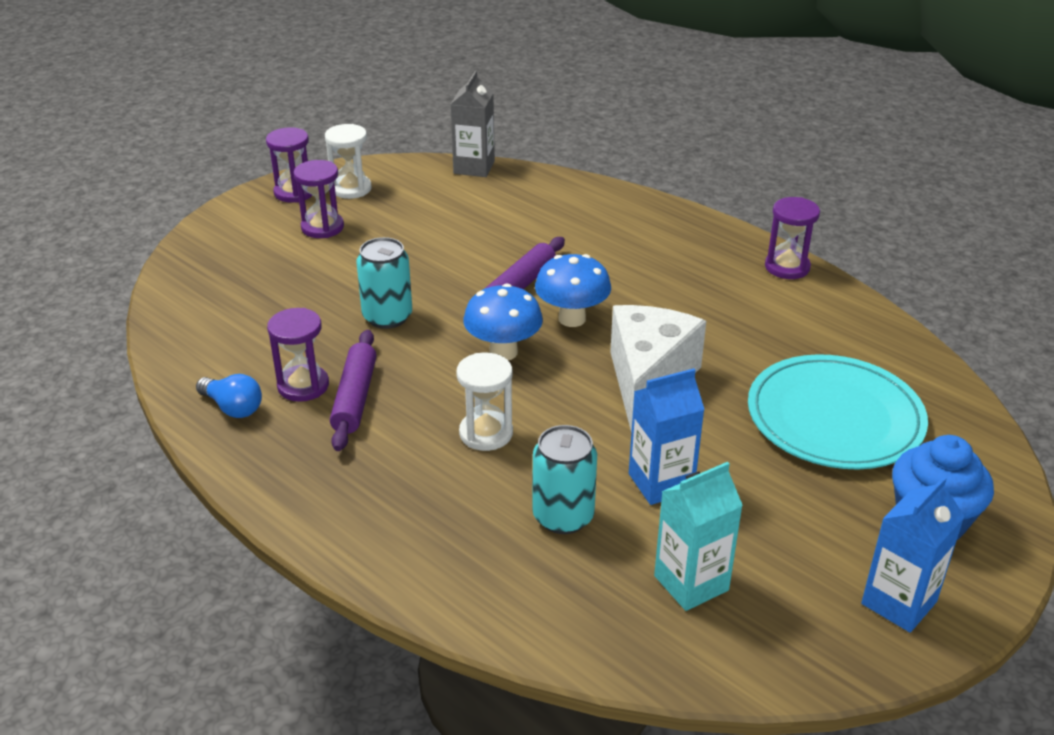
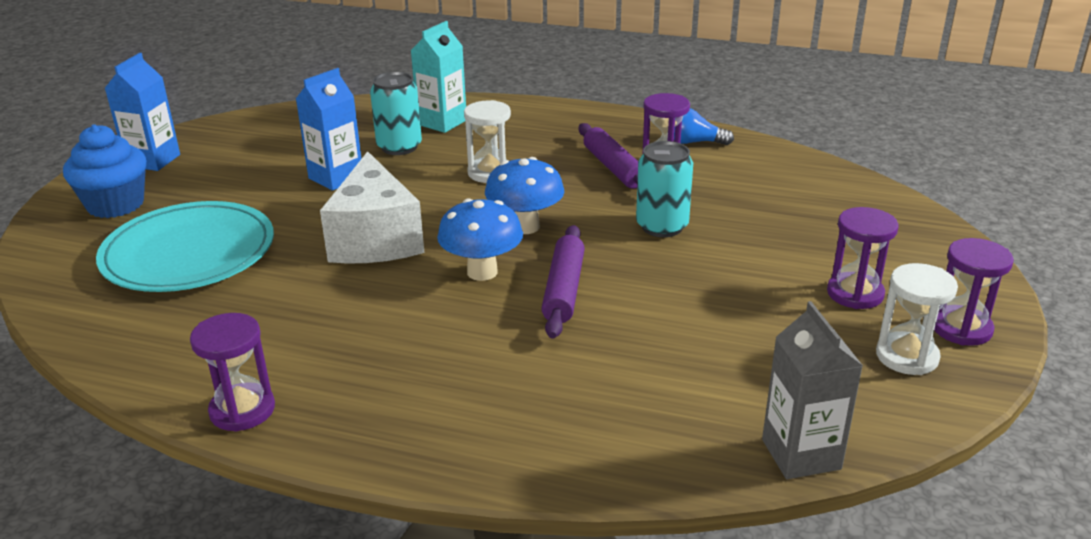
camera: 155 degrees right, 5 degrees down
turquoise carton [654,462,743,611] -> turquoise carton moved to [410,21,466,133]

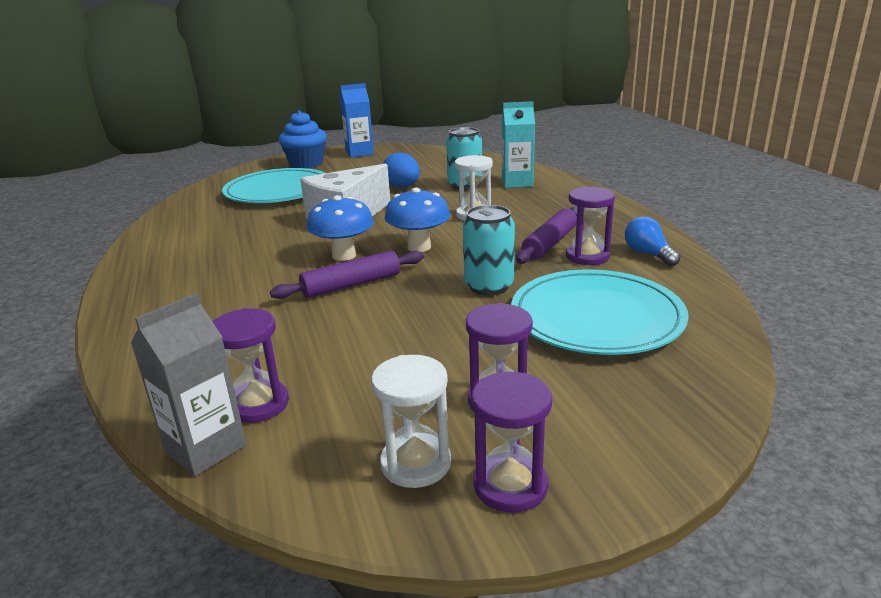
camera: 55 degrees right, 5 degrees down
purple hourglass [190,313,275,432] -> purple hourglass moved to [213,308,289,423]
blue carton [296,68,362,191] -> blue egg [383,152,420,188]
none -> turquoise plate [511,270,689,355]

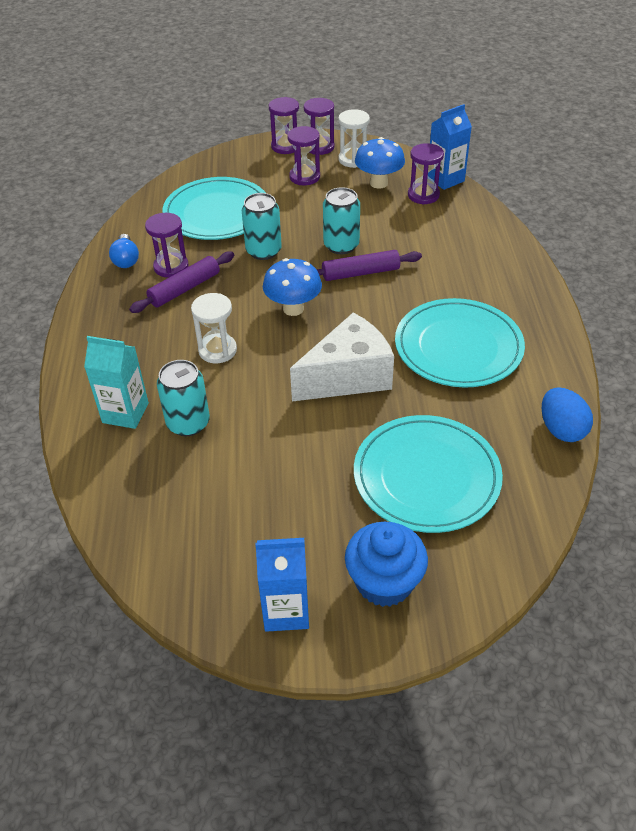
camera: 165 degrees left, 20 degrees up
grey carton [131,293,246,476] -> blue carton [428,104,472,190]
blue mushroom [307,195,374,261] -> blue mushroom moved to [355,137,405,189]
blue egg [383,152,420,188] -> blue egg moved to [542,387,593,442]
none -> purple hourglass [269,97,299,154]
none -> turquoise can [323,187,360,254]
none -> turquoise plate [395,298,525,388]

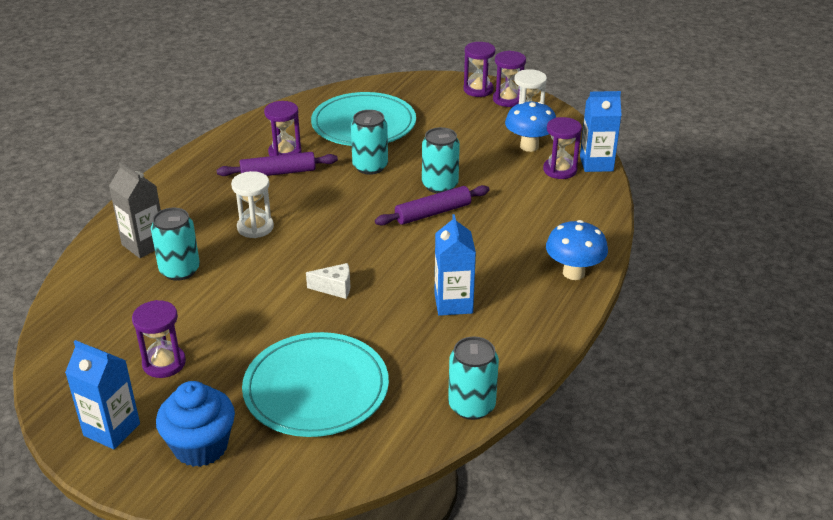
camera: 30 degrees right, 10 degrees down
turquoise carton [84,336,149,429] -> grey carton [109,162,161,258]
blue light bulb [109,234,139,268] -> none
blue mushroom [263,258,322,316] -> blue mushroom moved to [546,220,608,280]
purple hourglass [287,126,320,185] -> purple hourglass moved to [132,300,186,378]
white cheese [290,312,394,401] -> white cheese [306,263,350,299], size x0.44
purple rolling pin [316,250,422,281] -> purple rolling pin turned 45 degrees counterclockwise [375,185,490,226]
turquoise plate [395,298,525,388] -> blue carton [435,214,476,316]
blue egg [542,387,593,442] -> turquoise can [448,337,499,420]

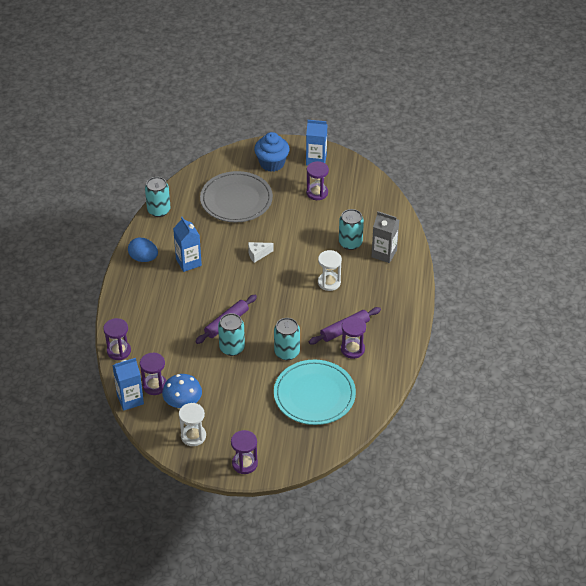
camera: 160 degrees right, 10 degrees up
turquoise plate [242,332,389,437] -> grey plate [200,171,273,222]
purple hourglass [493,51,526,107] -> purple hourglass moved to [103,318,131,360]
blue mushroom [546,220,608,280] -> none
none -> blue egg [128,238,158,262]

